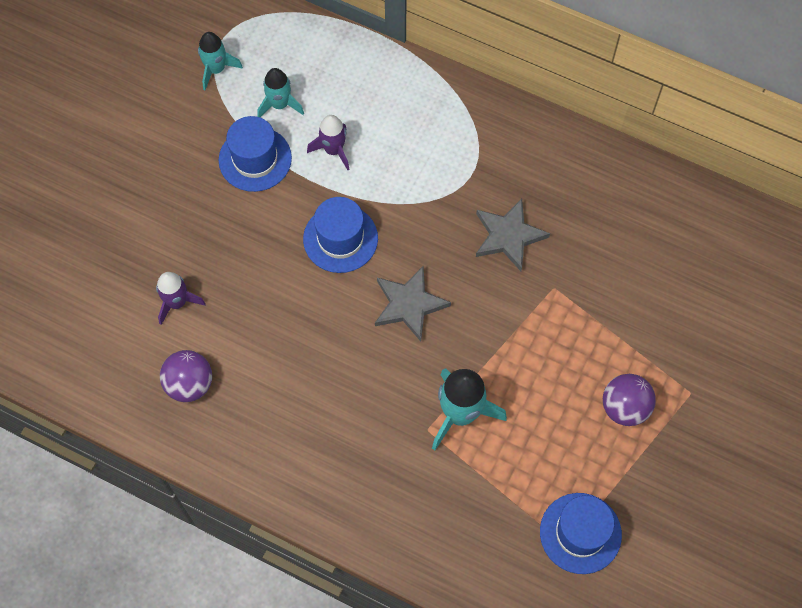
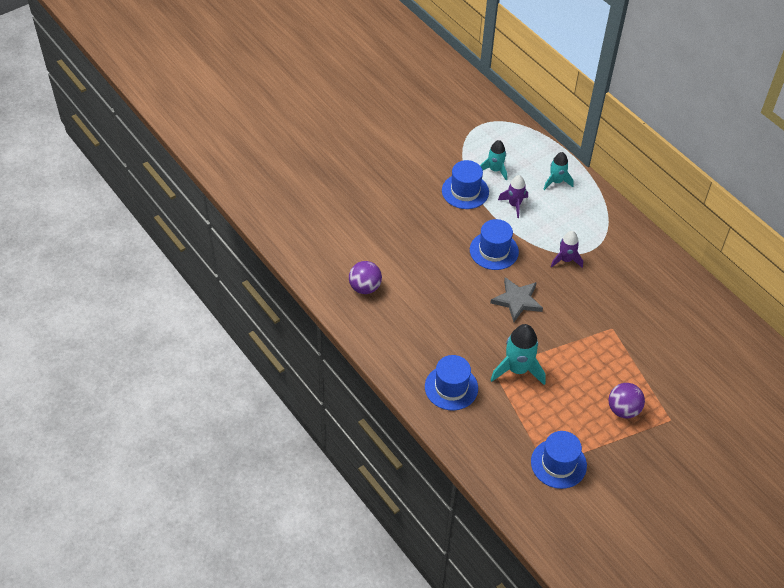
camera: 25 degrees right, 15 degrees down
purple rocket [156,272,206,325] -> purple rocket moved to [551,231,583,268]
turquoise rocket [198,32,243,90] -> turquoise rocket moved to [544,152,573,190]
grey star [476,198,550,271] -> none
none -> blue hat [425,355,478,410]

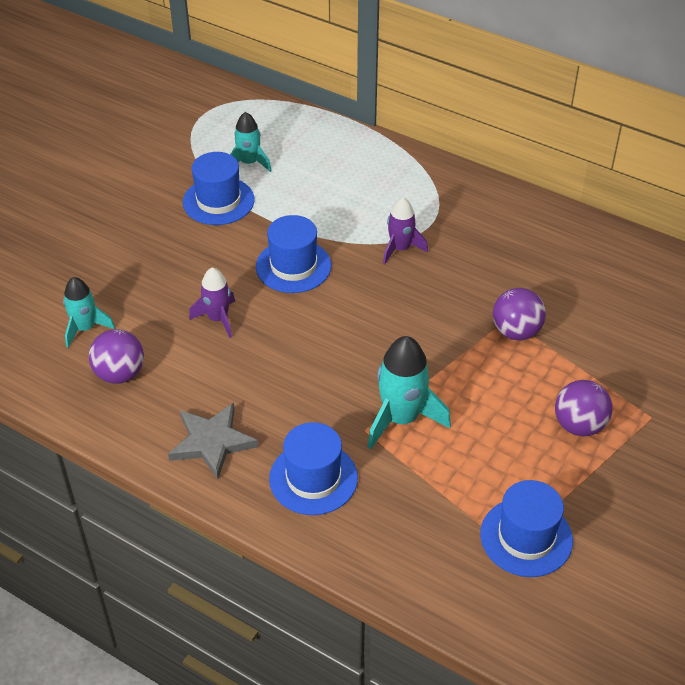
camera: 20 degrees left, 5 degrees down
grey star [490,277,543,322] -> grey star moved to [168,403,258,480]
purple rocket [498,175,528,218] -> purple rocket moved to [189,267,235,338]
turquoise rocket [544,152,573,190] -> turquoise rocket moved to [63,277,115,348]
none -> purple ball [493,288,546,340]

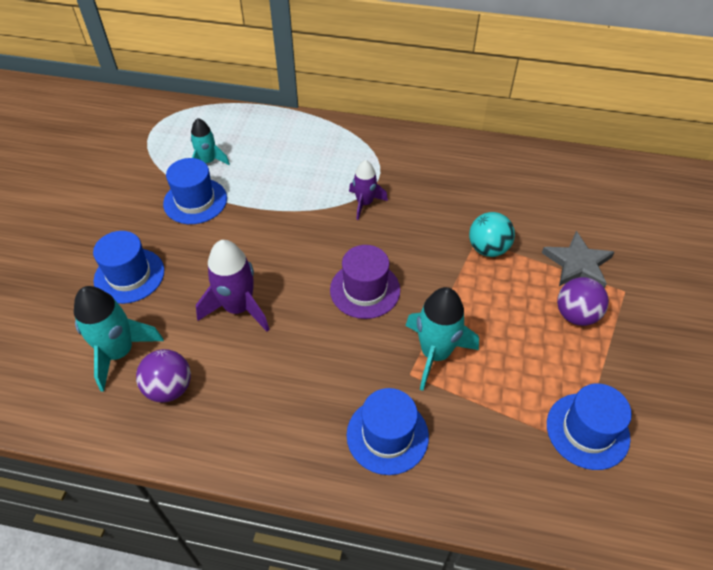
camera: 20 degrees left, 5 degrees up
turquoise rocket [63,277,115,348] -> turquoise rocket [74,286,164,392], size x1.58
grey star [168,403,258,480] -> grey star moved to [542,231,614,288]
purple rocket [189,267,235,338] -> purple rocket [196,240,270,332], size x1.58
blue hat [256,215,331,293] -> blue hat moved to [93,231,164,304]
purple ball [493,288,546,340] -> turquoise ball [469,212,515,257]
none -> purple hat [330,245,400,319]

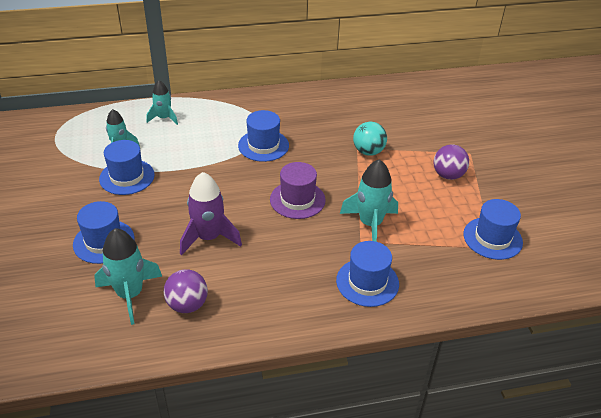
camera: 25 degrees left, 10 degrees down
purple rocket [349,160,388,220] -> blue hat [238,110,289,162]
grey star [542,231,614,288] -> none
none -> turquoise rocket [146,80,178,125]

